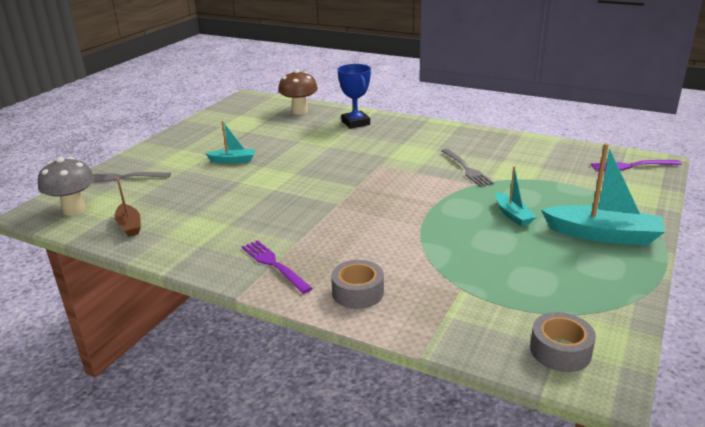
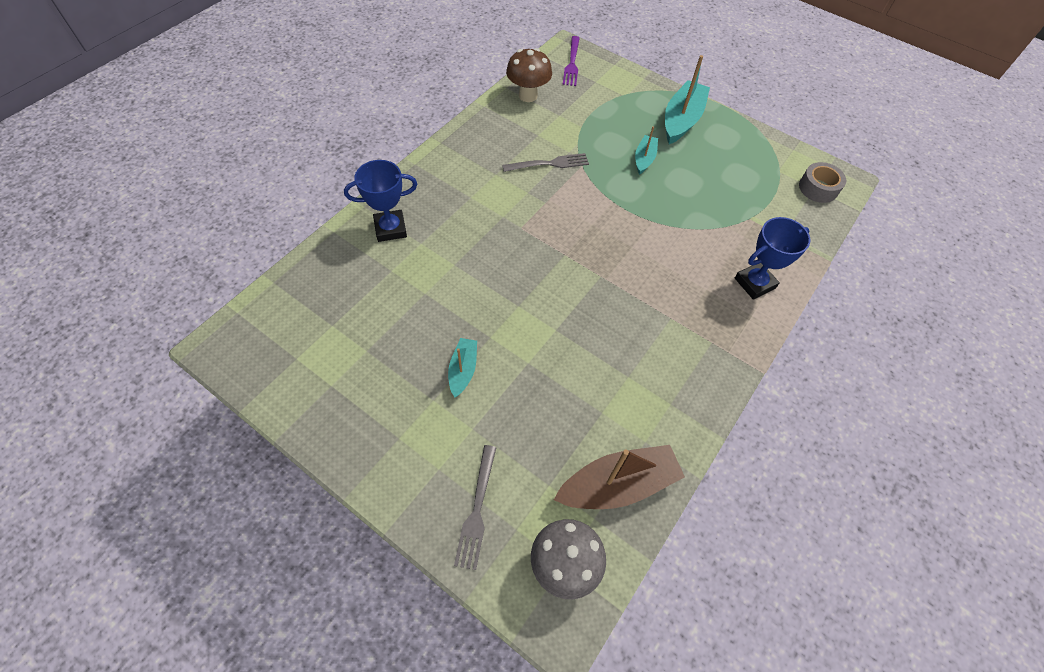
camera: 85 degrees left, 30 degrees up
brown boat [115,178,141,237] -> brown boat [554,445,685,509], size x1.81
purple fork [242,240,313,294] -> none
brown mushroom [278,69,318,115] -> brown mushroom moved to [506,48,552,102]
grey tape [331,260,384,309] -> blue trophy [735,217,810,300]
turquoise boat [495,166,536,226] -> turquoise boat turned 60 degrees counterclockwise [635,126,658,175]

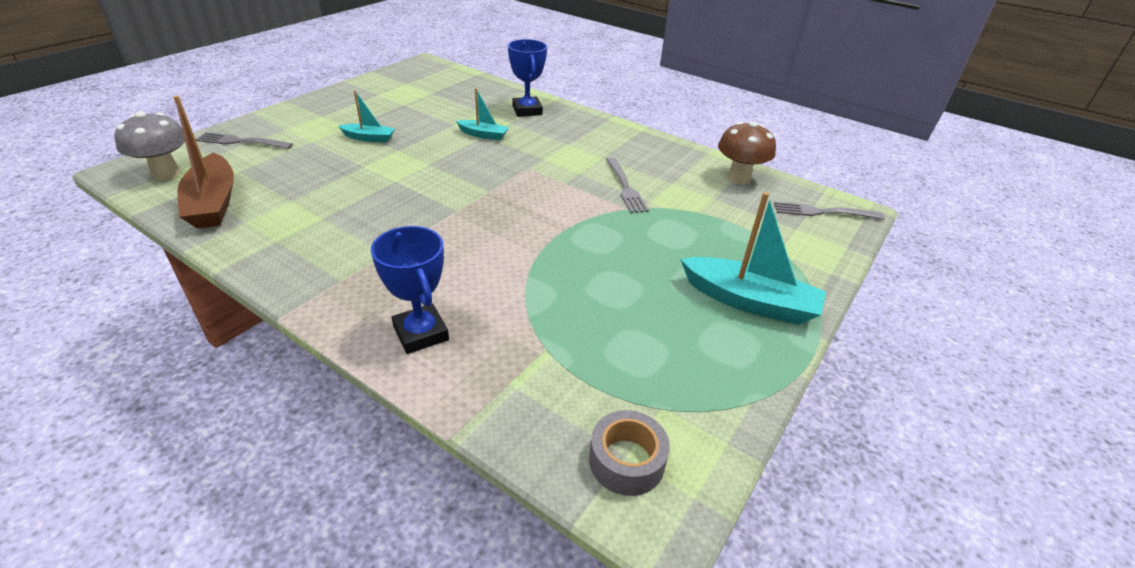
camera: 90 degrees right, 20 degrees down
purple fork [563,36,579,86] -> grey fork [774,202,885,220]
turquoise boat [635,126,658,175] -> turquoise boat moved to [456,88,509,141]

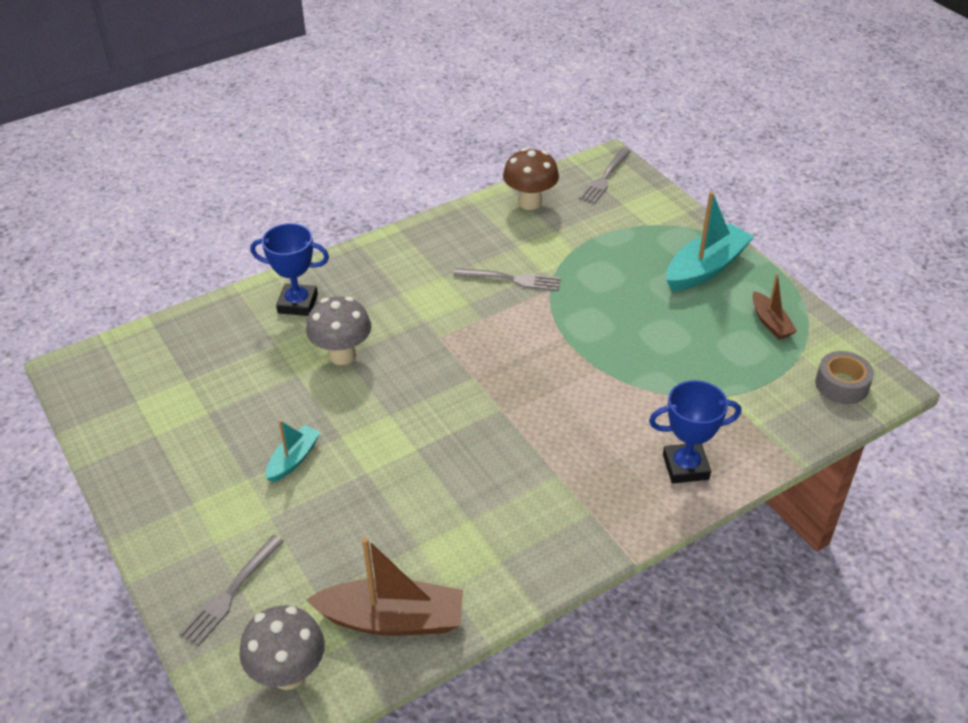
camera: 65 degrees left, 5 degrees up
turquoise boat [456,88,509,141] -> grey mushroom [306,296,371,365]
none -> brown boat [752,274,797,339]

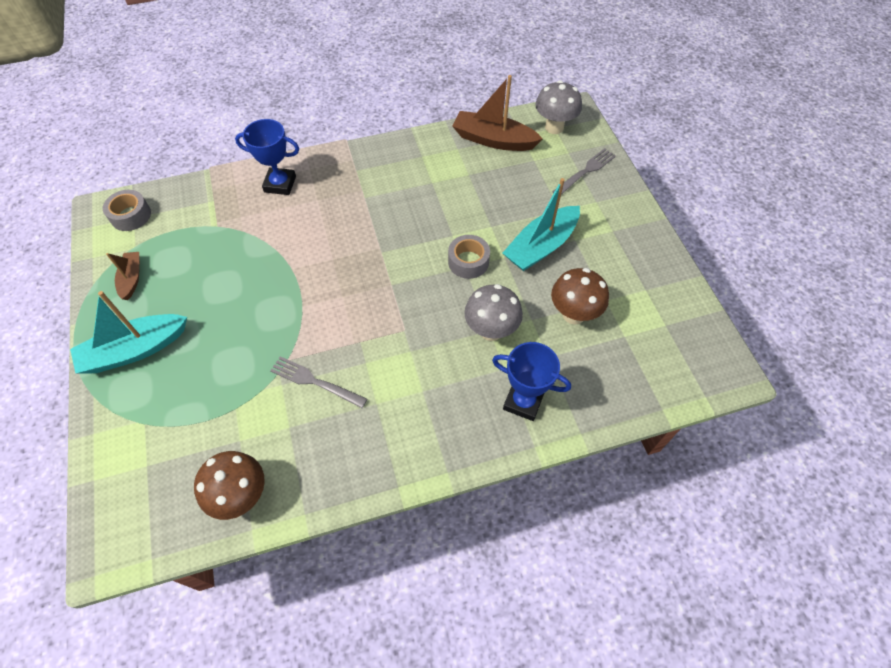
camera: 165 degrees left, 15 degrees up
turquoise boat [266,420,321,482] -> turquoise boat [503,178,580,271], size x1.81
grey fork [579,148,631,204] -> none
none -> grey tape [448,235,490,279]
none -> brown mushroom [551,268,609,324]

